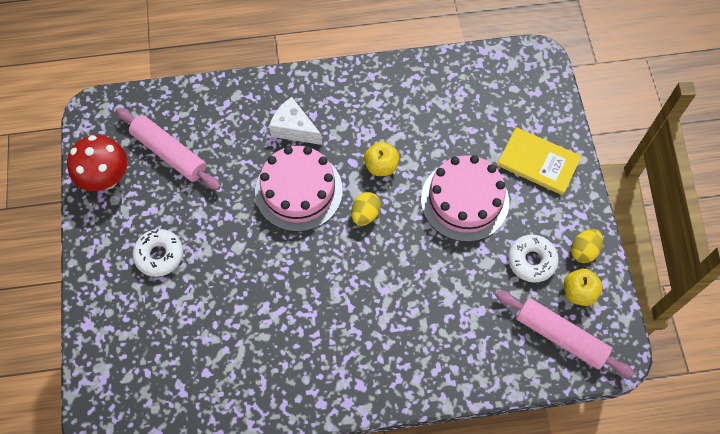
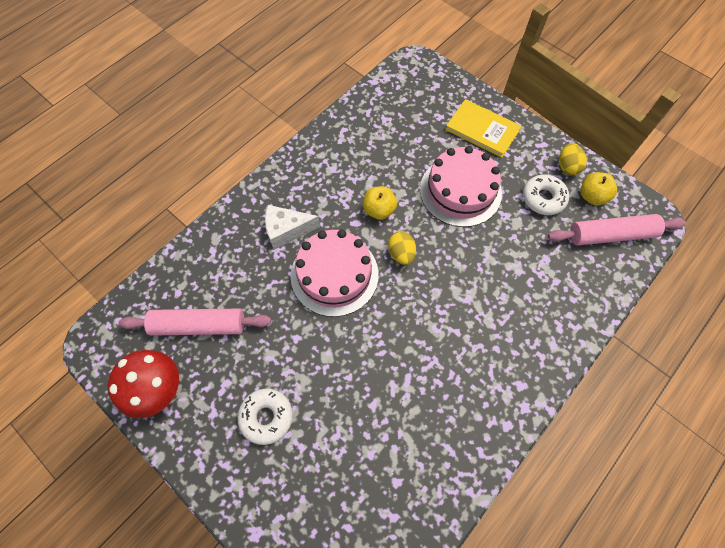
camera: 40 degrees left, 0 degrees up
yellow book [497,127,582,195] -> yellow book turned 45 degrees clockwise [445,99,522,158]

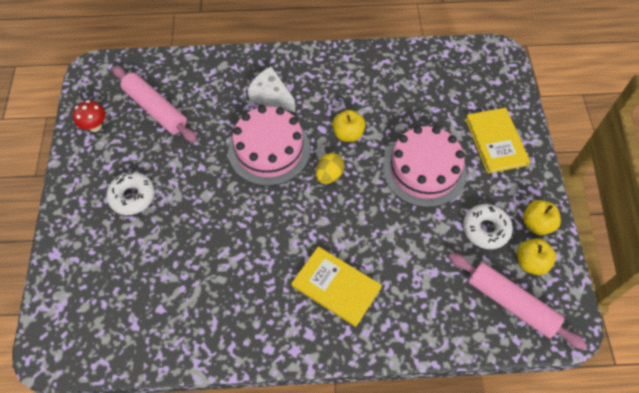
camera: 45 degrees right, 5 degrees down
red mushroom [107,350,179,418] -> red mushroom [73,100,106,132], size x0.59
yellow egg [559,143,587,175] -> yellow apple [523,200,561,235]
none -> yellow book [291,246,382,327]

